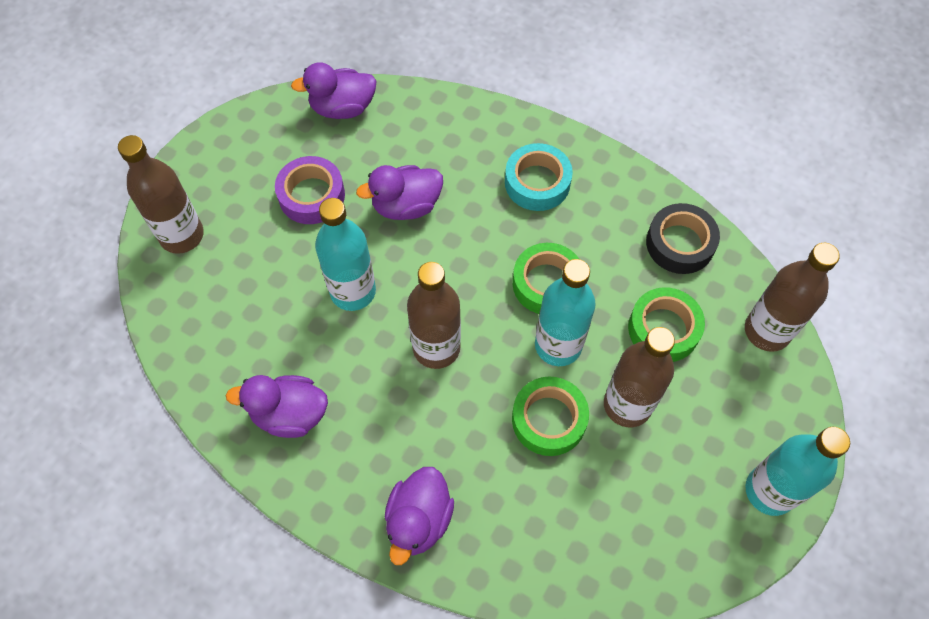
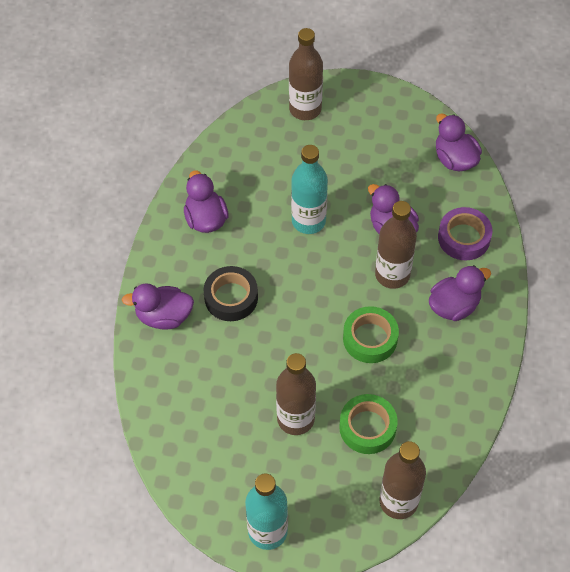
camera: 70 degrees right, 5 degrees down
purple tape [275,156,345,224] -> purple tape moved to [438,207,492,260]
brown bottle [407,262,461,369] -> brown bottle moved to [375,201,417,289]
turquoise tape [505,143,573,211] -> purple duck [429,265,491,321]
green tape [512,377,589,456] -> none
turquoise bottle [535,259,596,366] -> none
black tape [646,203,720,274] -> black tape moved to [204,266,258,321]

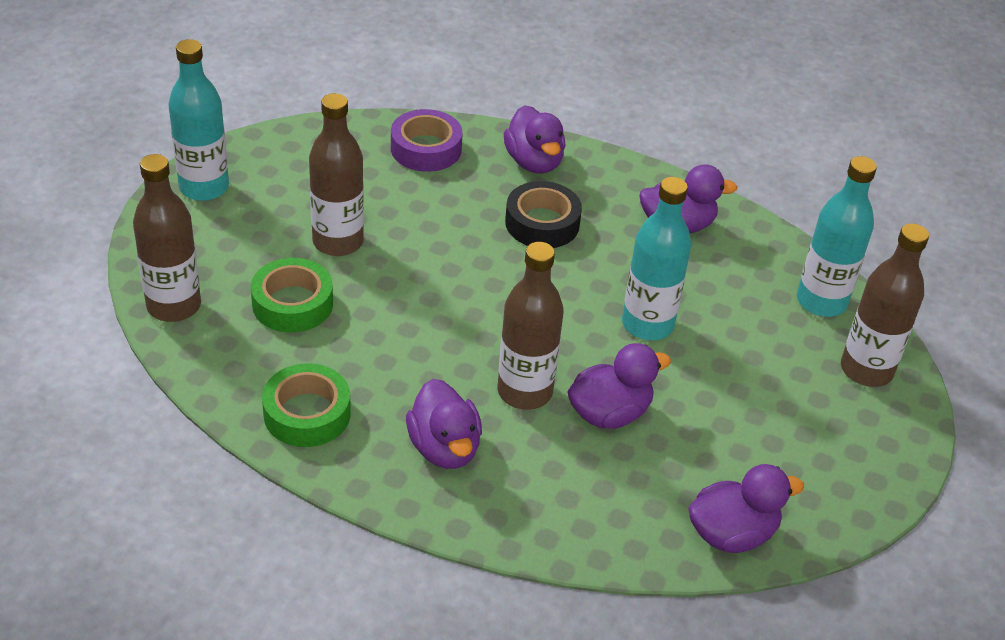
camera: 100 degrees right, 15 degrees down
purple duck [122,283,194,330] -> purple duck turned 150 degrees clockwise [504,105,566,174]
green tape [343,306,399,363] -> green tape moved to [262,363,351,447]
purple tape [438,207,492,260] -> purple tape moved to [391,109,463,172]
none -> turquoise bottle [797,156,877,317]

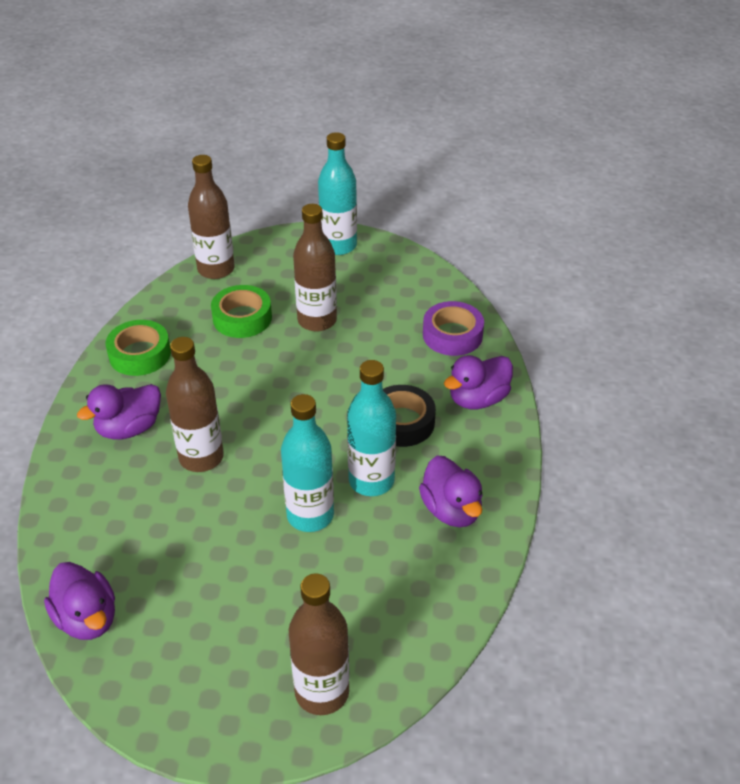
camera: 75 degrees right, 0 degrees up
purple duck [568,343,671,429] -> none
turquoise bottle [797,156,877,317] -> turquoise bottle moved to [347,360,396,496]

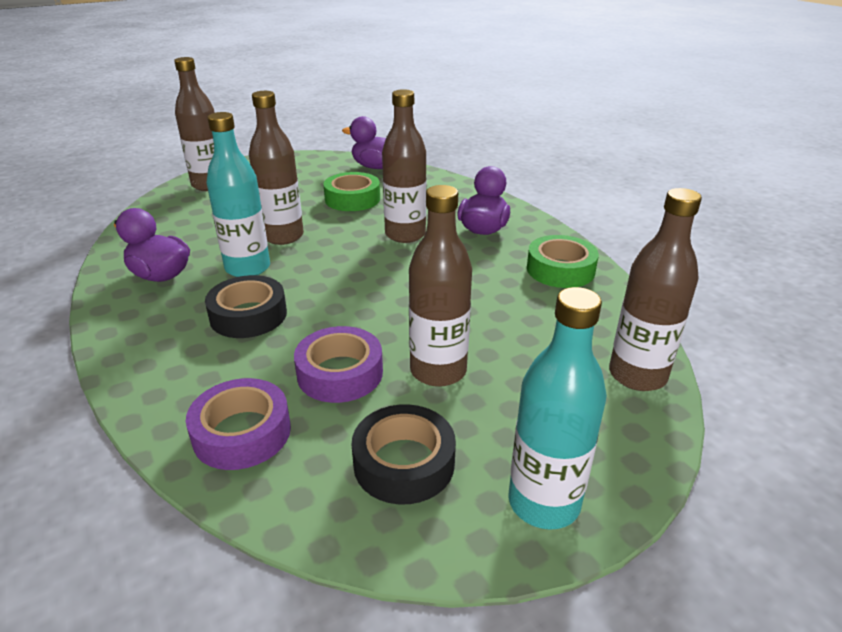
camera: 145 degrees right, 10 degrees down
green tape [211,285,272,338] -> green tape moved to [323,172,380,211]
turquoise bottle [281,394,334,532] -> brown bottle [249,91,304,245]
purple duck [444,355,513,409] -> none
none -> purple tape [294,326,383,403]
none -> black tape [351,404,456,504]

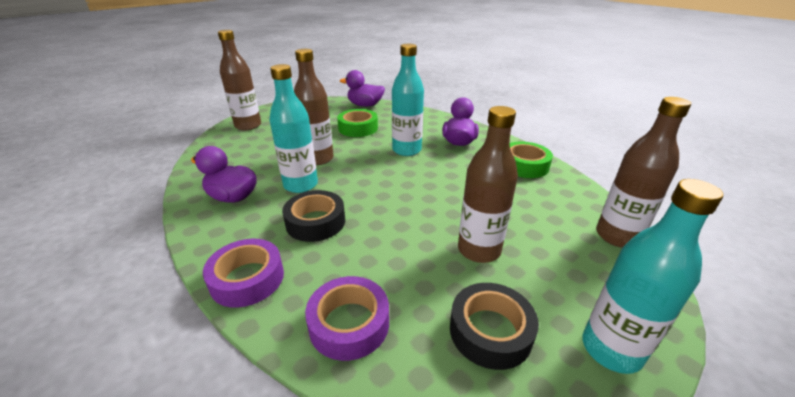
camera: 10 degrees left, 0 degrees up
purple tape [294,326,383,403] -> purple tape moved to [203,239,284,308]
brown bottle [382,89,426,243] -> turquoise bottle [392,44,424,156]

